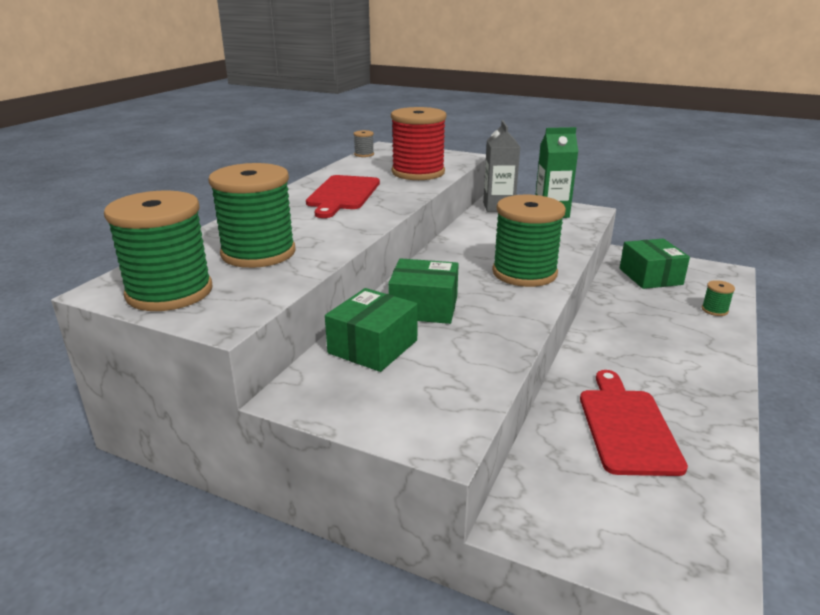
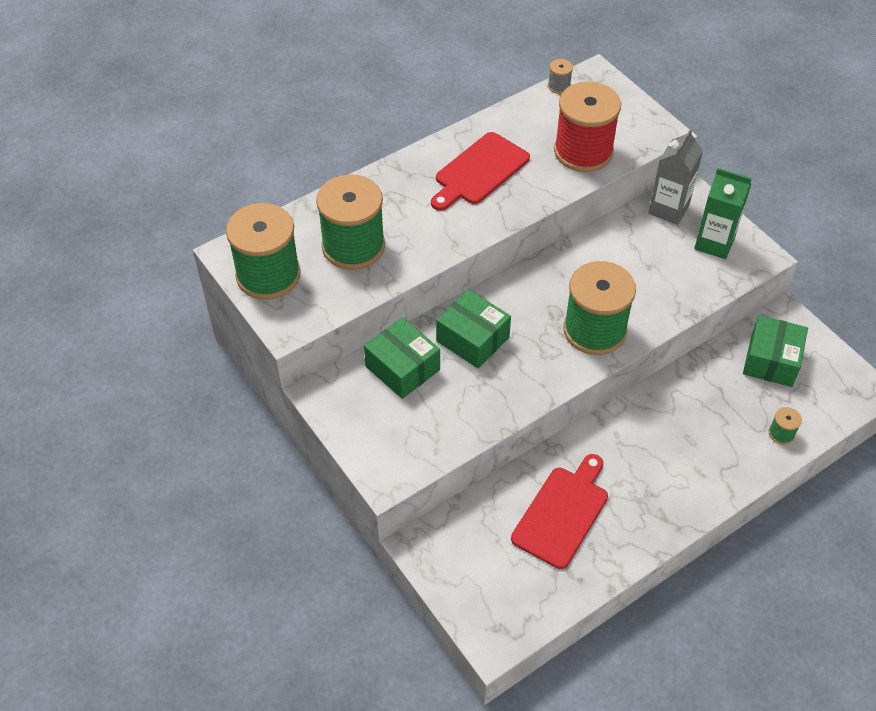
camera: 30 degrees right, 25 degrees up
green box [325,288,418,372] -> green box turned 75 degrees clockwise [364,317,440,399]

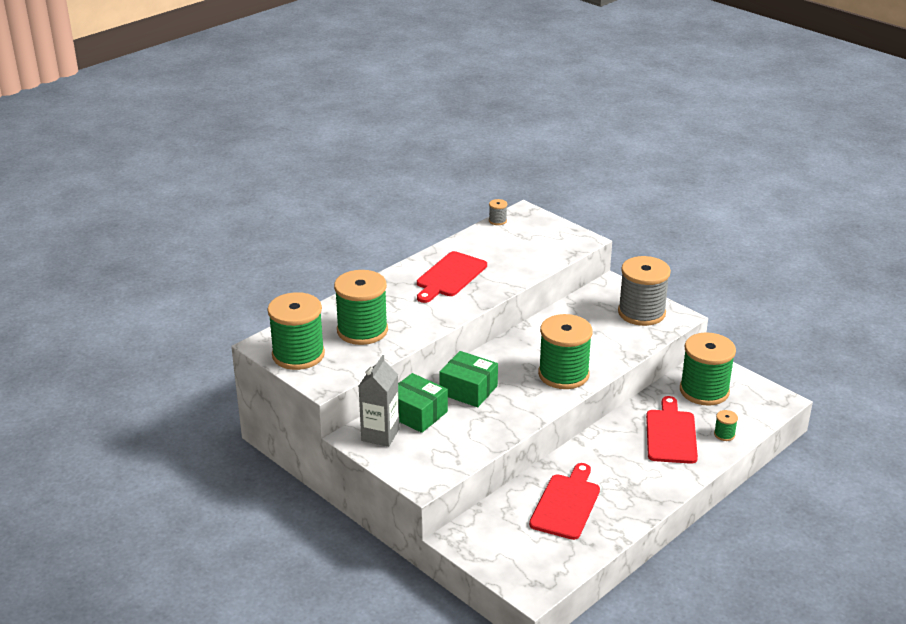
camera: 10 degrees left, 20 degrees down
red spool [554,82,621,172] -> none
grey carton [648,128,703,225] -> grey carton moved to [359,355,399,447]
green carton [694,168,752,259] -> grey spool [618,256,671,326]
green box [743,315,808,387] -> green spool [680,332,736,406]
none -> red cutting board [646,396,698,464]

